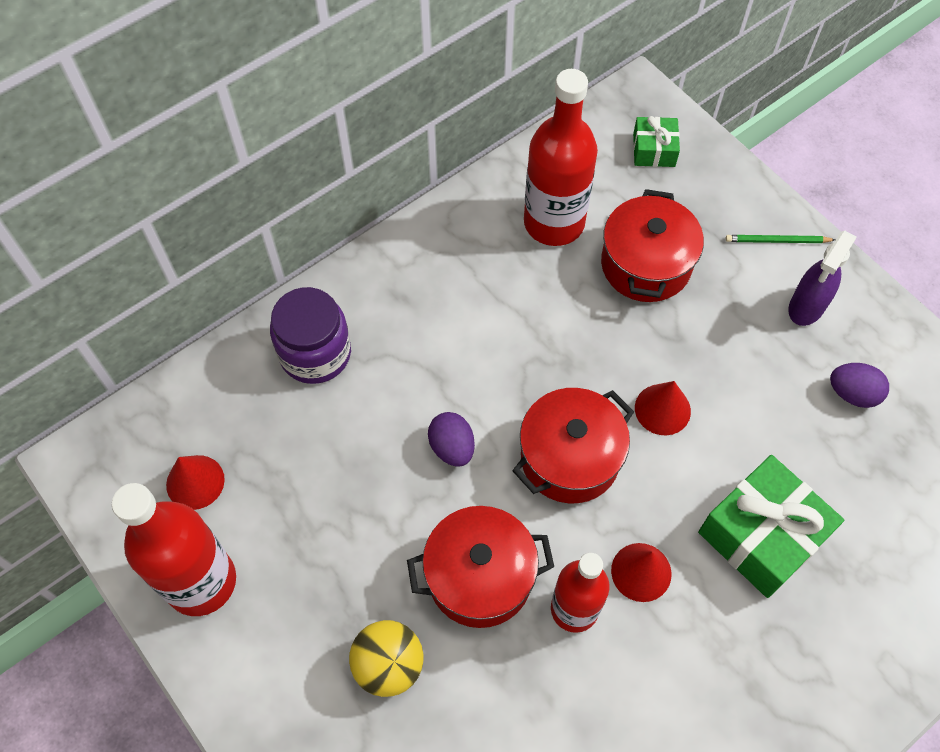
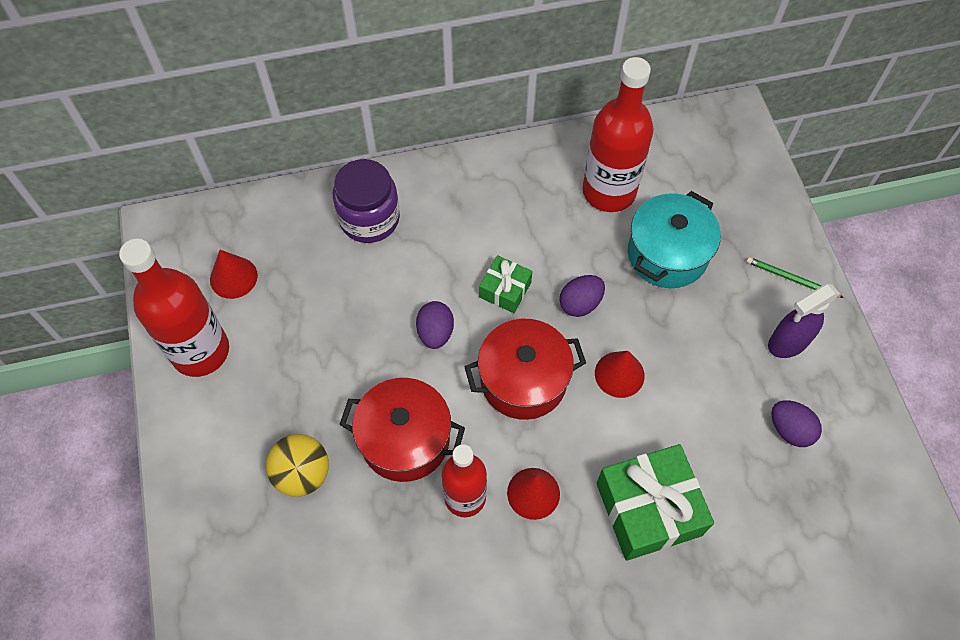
camera: 25 degrees right, 0 degrees up
red pot [601,189,704,302] -> turquoise pot [628,191,721,288]
green gift [633,116,680,167] -> green gift moved to [479,255,532,313]
none -> purple egg [560,275,605,317]

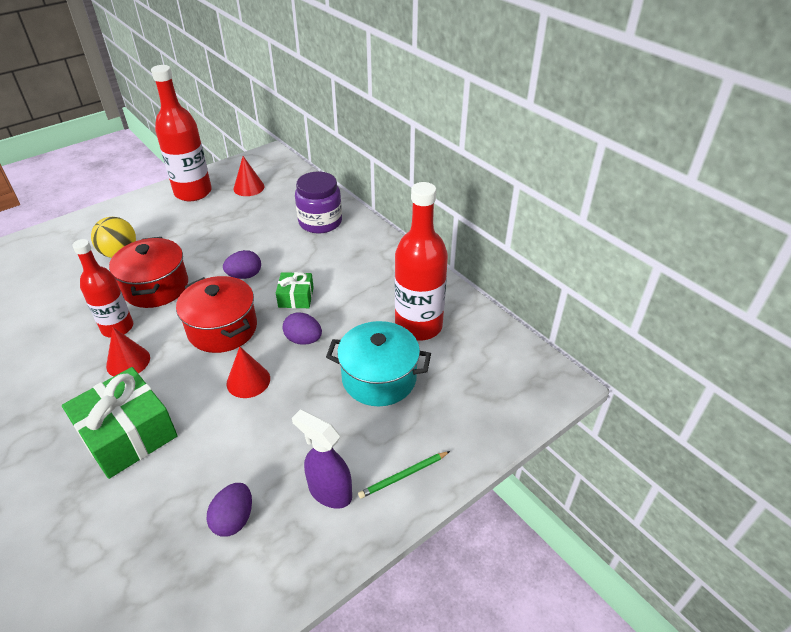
camera: 65 degrees right, 20 degrees down
green pencil [746,257,844,298] -> green pencil turned 120 degrees counterclockwise [358,451,450,498]

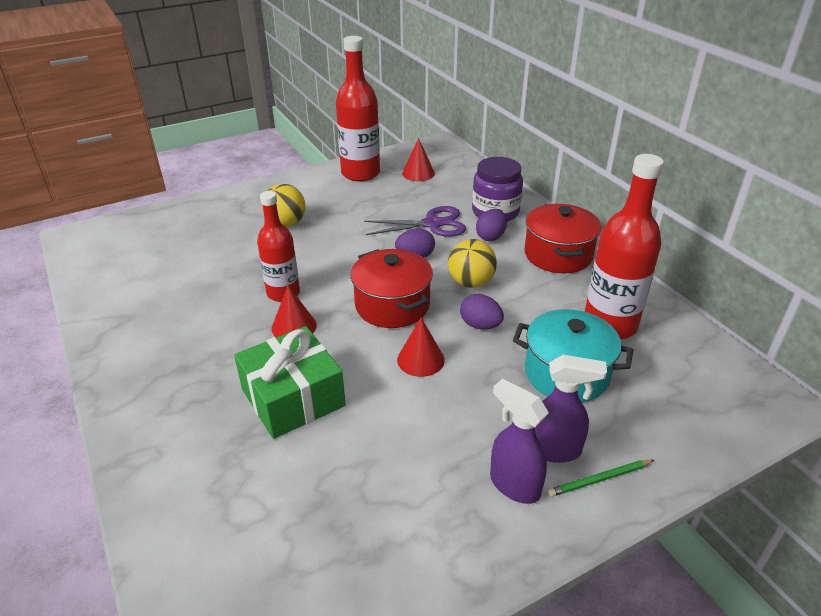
camera: 10 degrees right, 5 degrees down
red pot [109,237,188,308] -> red pot moved to [524,204,601,273]
purple egg [207,483,252,537] -> purple egg moved to [476,209,507,241]
green gift [276,272,314,308] -> yellow ball [448,239,497,288]
none -> purple scissors [364,206,466,237]
none -> purple spray bottle [535,355,607,463]

